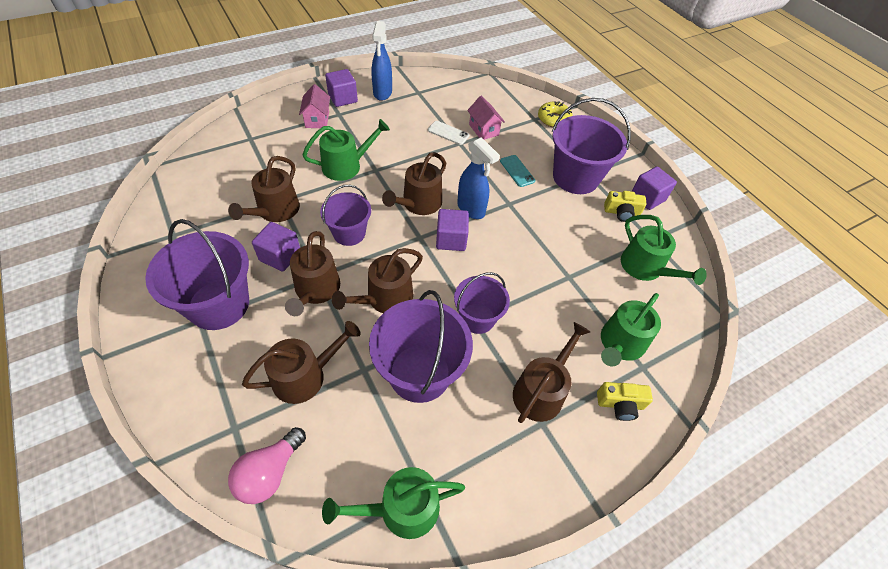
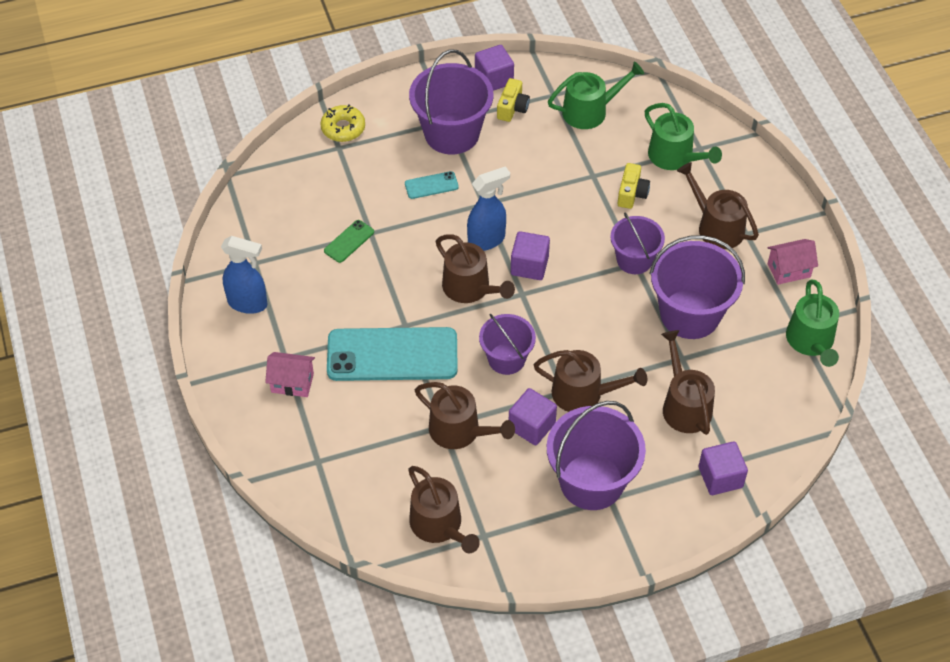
camera: 75 degrees left, 0 degrees up
pink light bulb [228,427,306,504] -> none
green watering can [302,119,390,181] -> turquoise phone [327,327,458,381]
purple cube [325,69,358,107] -> purple cube moved to [699,441,748,495]
brown watering can [332,248,423,313] -> brown watering can moved to [408,466,480,554]
white phone [428,121,469,145] -> green phone [324,220,374,263]
pink house [467,96,505,140] -> pink house moved to [767,239,818,285]
yellow camera [597,382,653,421] -> yellow camera moved to [618,163,650,209]

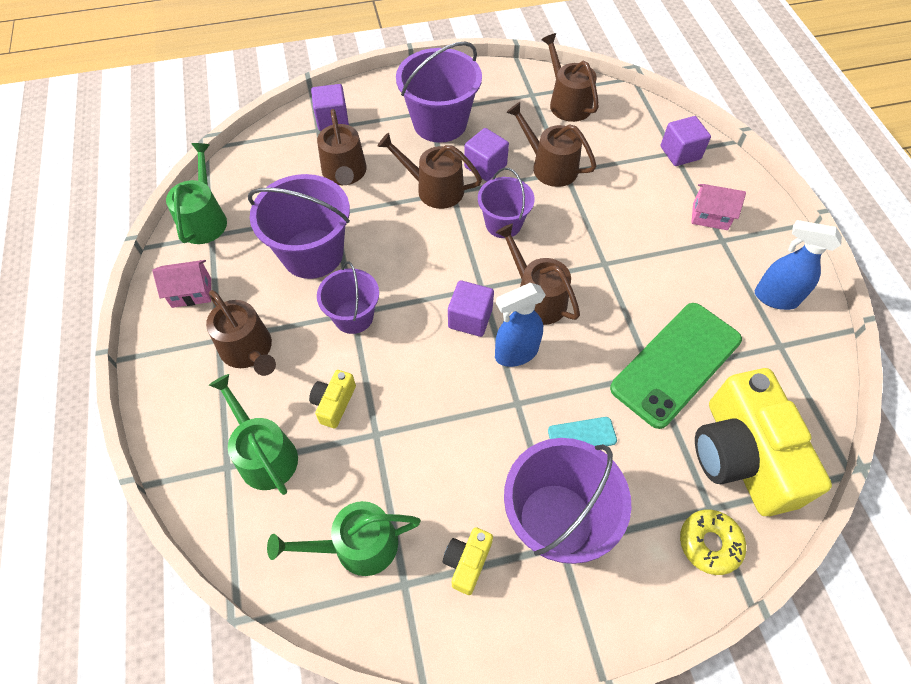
camera: 175 degrees left, 5 degrees up
green phone [324,220,374,263] -> green phone [610,303,742,429], size x2.33
turquoise phone [327,327,458,381] -> none
purple cube [475,45,514,91] -> purple cube moved to [661,116,711,166]
none -> yellow camera [695,368,832,516]

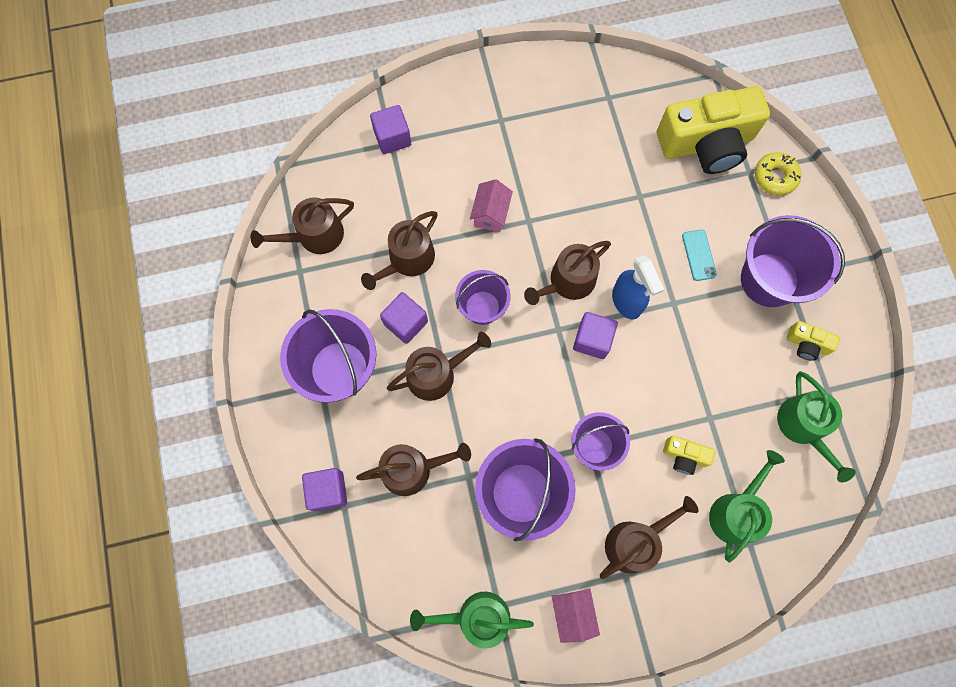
camera: 90 degrees left, 15 degrees up
green watering can [209,374,298,495] -> green watering can turned 150 degrees clockwise [709,450,785,563]
brown watering can [378,133,482,209] -> brown watering can turned 135 degrees counterclockwise [387,332,491,401]
green phone [610,303,742,429] -> none
pink house [691,184,746,230] -> pink house moved to [470,179,513,232]
blue spray bottle [755,220,842,310] -> none

